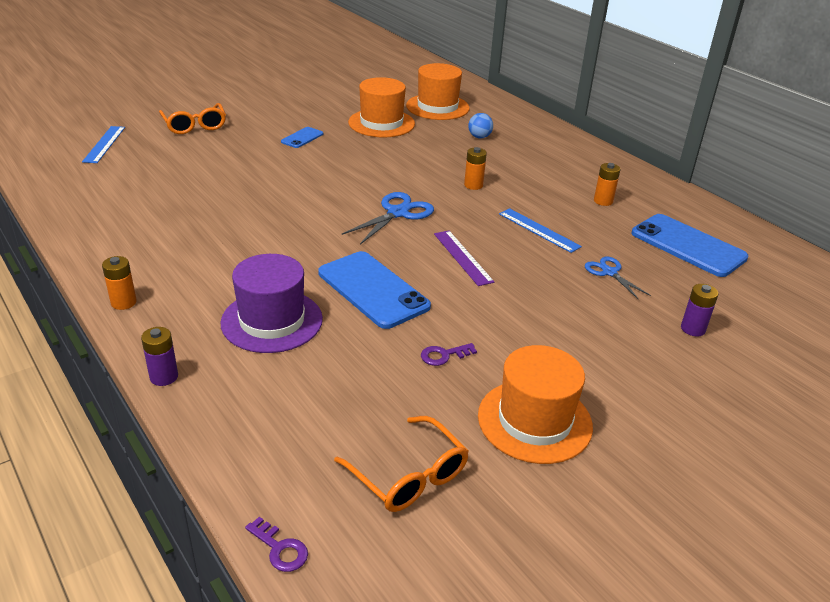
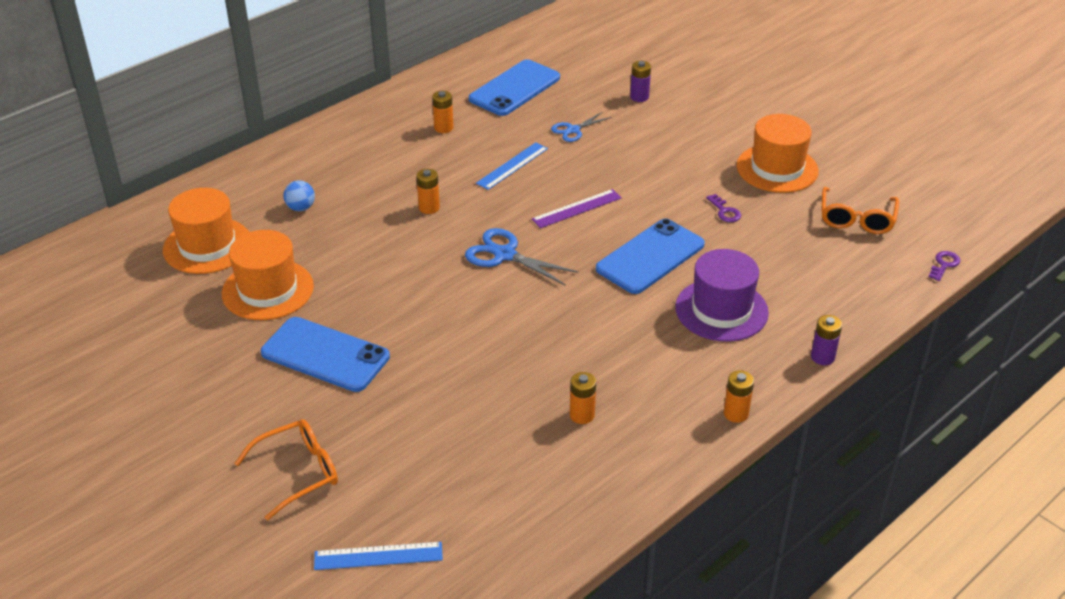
camera: 95 degrees left, 5 degrees up
blue phone [281,127,323,148] -> blue phone [261,317,390,392], size x2.03
orange glasses [334,416,469,512] -> orange glasses turned 150 degrees clockwise [821,187,899,234]
none -> orange battery [570,372,596,424]

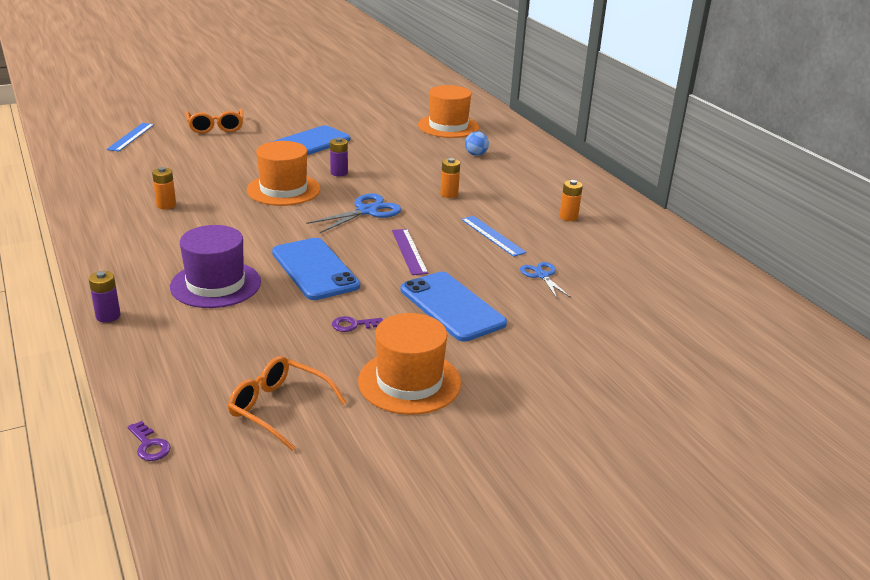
camera: 105 degrees right, 10 degrees down
orange hat [222,230,314,320] -> orange hat moved to [247,141,320,206]
blue phone [469,59,560,116] -> blue phone moved to [401,272,507,341]
purple battery [630,61,651,102] -> purple battery moved to [330,138,348,176]
orange battery [724,370,754,423] -> none

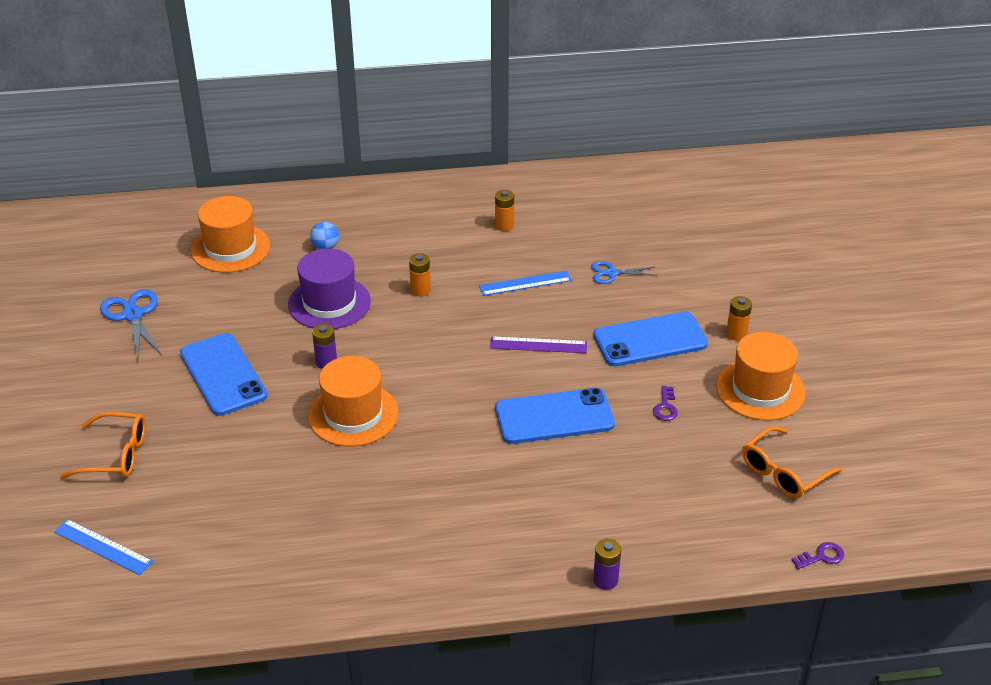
camera: 70 degrees left, 10 degrees up
orange battery [152,167,176,209] -> orange battery moved to [726,296,752,341]
purple hat [170,225,261,308] -> purple hat moved to [288,248,371,329]
blue scissors [306,194,401,233] -> blue scissors moved to [100,289,162,359]

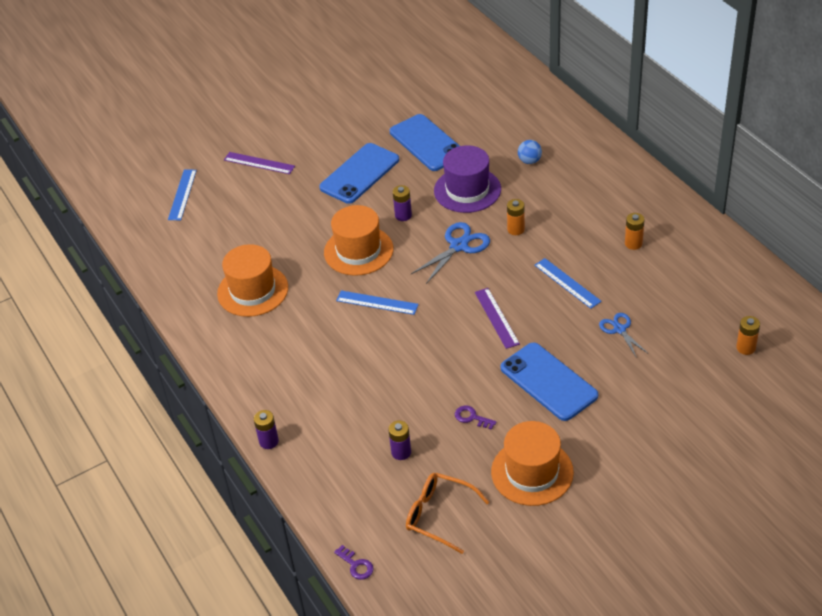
camera: 70 degrees right, 5 degrees up
orange glasses [60,412,146,479] -> purple ruler [224,152,295,174]
blue scissors [100,289,162,359] -> blue scissors moved to [411,222,490,284]
orange hat [191,196,270,273] -> orange hat moved to [217,244,288,317]
blue phone [495,388,615,444] -> blue phone moved to [390,114,460,171]
purple key [653,386,678,421] -> purple key turned 45 degrees clockwise [455,406,496,430]
orange battery [726,296,752,341] -> orange battery moved to [736,316,760,355]
none -> blue ruler [336,290,419,315]
none -> purple battery [388,420,411,460]

